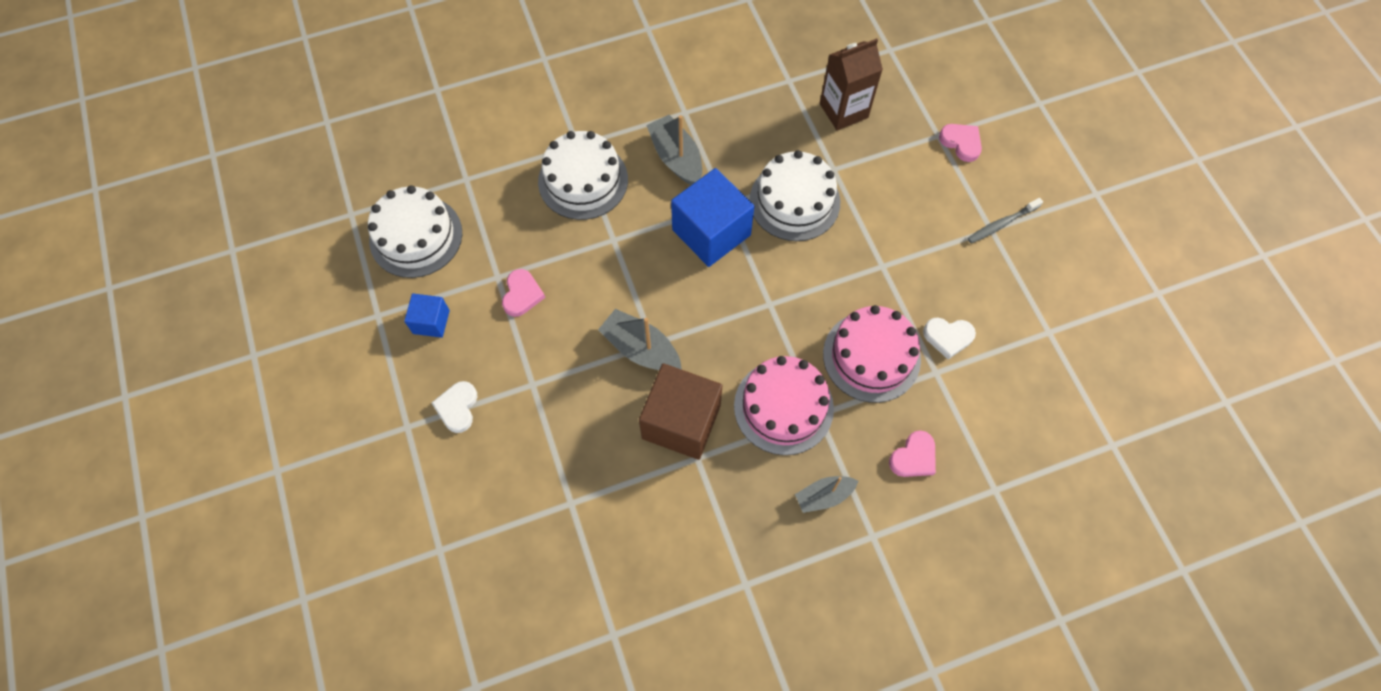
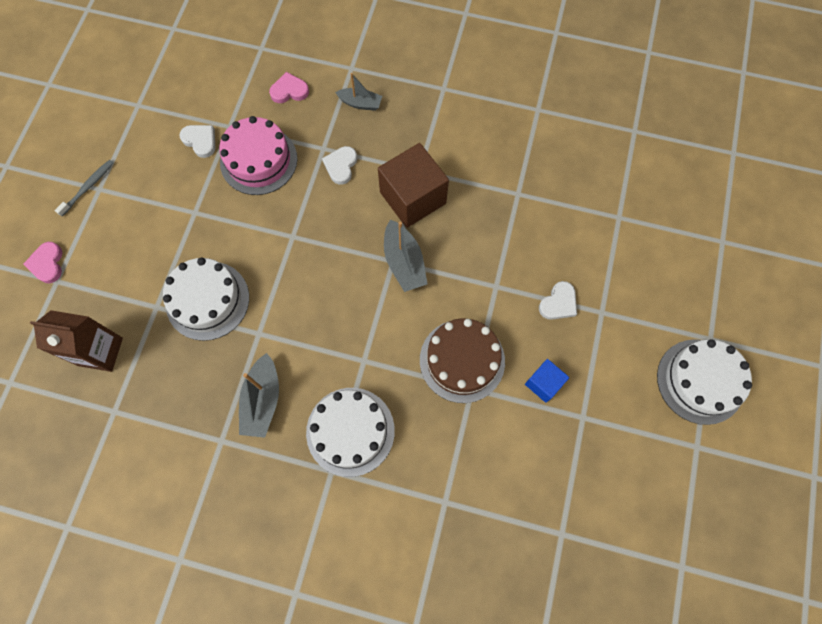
camera: 145 degrees left, 5 degrees up
white cake [368,185,462,278] -> white cake moved to [657,339,752,425]
pink heart [502,269,545,317] -> brown cake [420,318,505,403]
blue cube [671,168,754,267] -> none
pink cake [734,356,834,455] -> white heart [322,146,357,185]
grey toothbrush [968,198,1043,243] -> grey toothbrush turned 60 degrees counterclockwise [54,160,113,217]

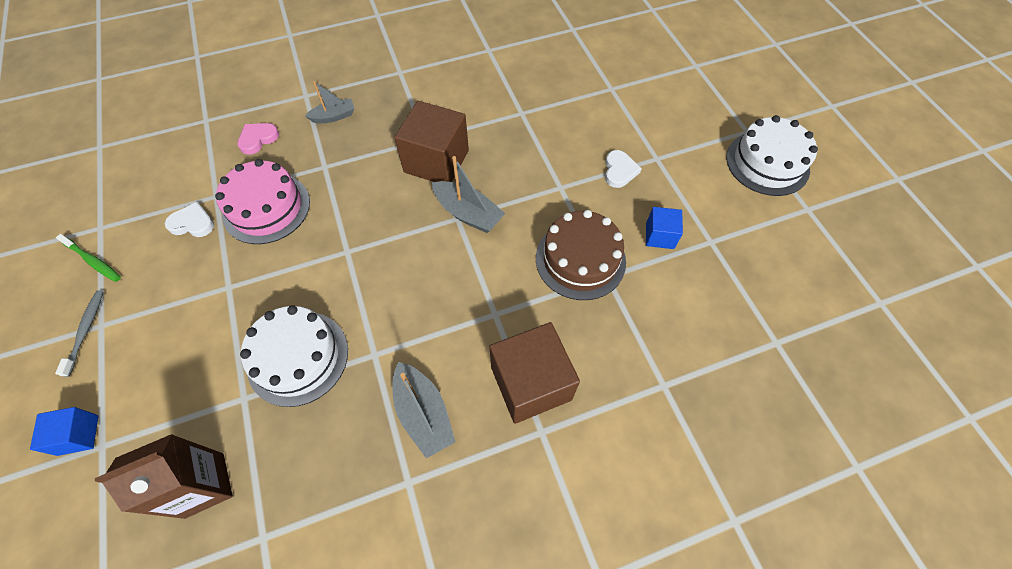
camera: 35 degrees left, 10 degrees down
pink heart [24,242,63,283] -> blue cube [30,407,99,456]
white cake [306,388,395,477] -> brown cube [489,322,580,424]
white heart [322,146,357,185] -> none
none -> green toothbrush [56,234,121,282]

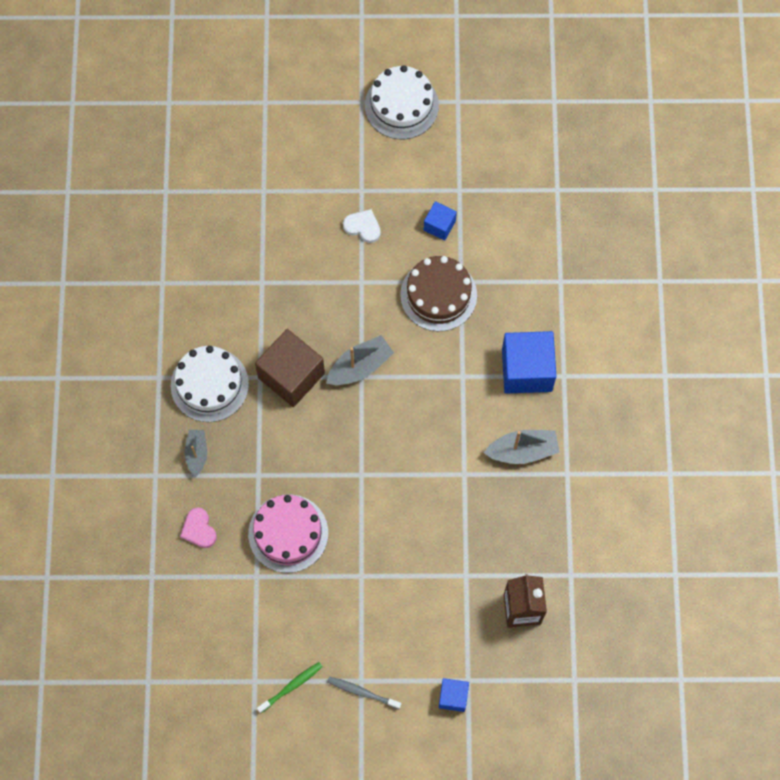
camera: 70 degrees left, 10 degrees up
white heart [165,202,214,237] -> none
white cake [240,305,348,407] -> white cake moved to [171,346,249,422]
brown cube [489,322,580,424] -> blue cube [502,331,556,394]

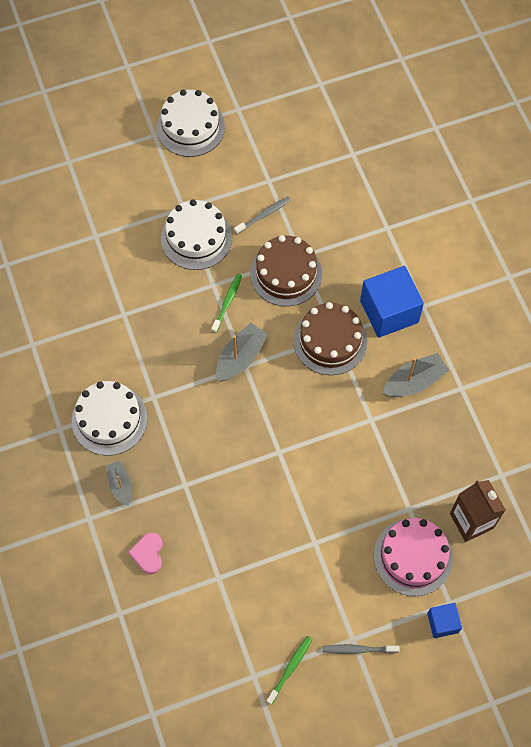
camera: 20 degrees left, 5 degrees down
pink heart [180,508,217,548] -> pink heart turned 45 degrees clockwise [128,532,163,574]
pink cake [248,495,328,573] -> pink cake moved to [374,518,453,596]
brown cube [255,329,325,407] -> none
white heart [343,209,381,243] -> white cake [161,199,232,270]
blue cube [424,201,457,241] -> grey toothbrush [234,197,291,234]
none -> green toothbrush [211,274,242,333]
none -> brown cake [293,302,367,375]

